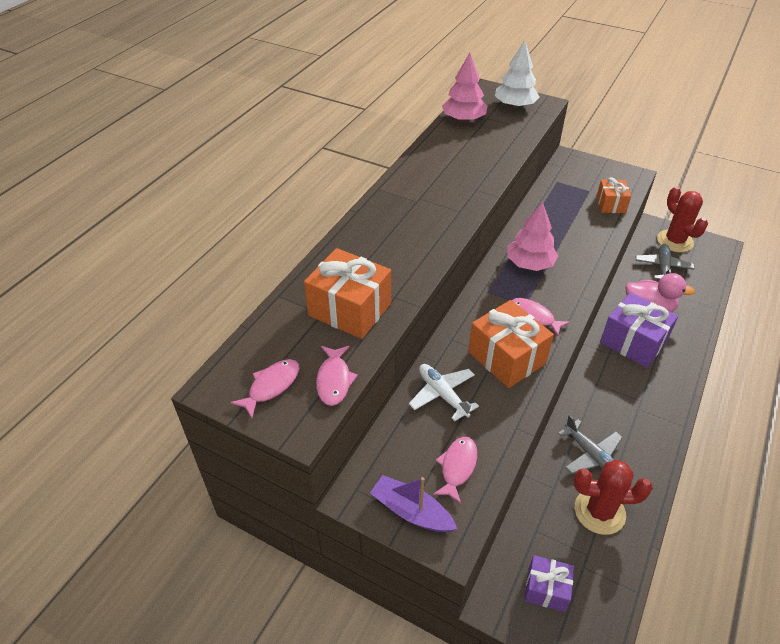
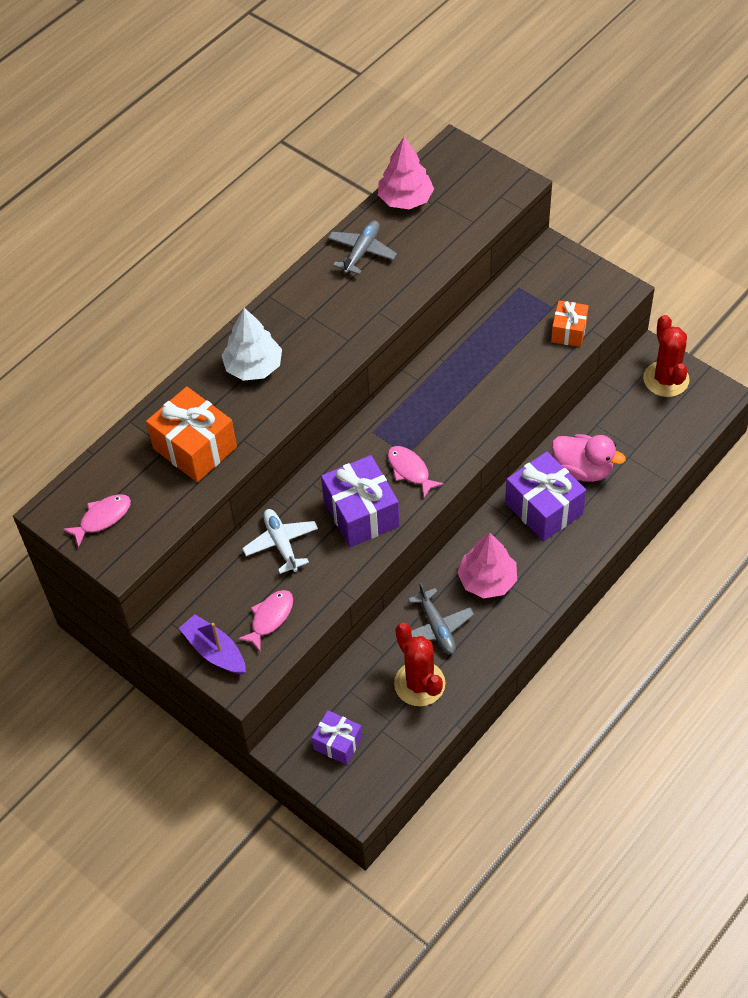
camera: 15 degrees right, 10 degrees up
pink fish [316,346,358,406] -> none
orange gift [468,300,554,388] -> purple gift [321,455,400,547]
white tree [495,40,539,108] -> white tree moved to [221,308,282,381]
pink tree [507,202,558,271] -> pink tree moved to [457,533,517,598]
red cactus [574,460,653,535] -> red cactus turned 45 degrees clockwise [394,623,445,706]
grey plane [636,244,694,280] -> grey plane moved to [328,220,397,275]

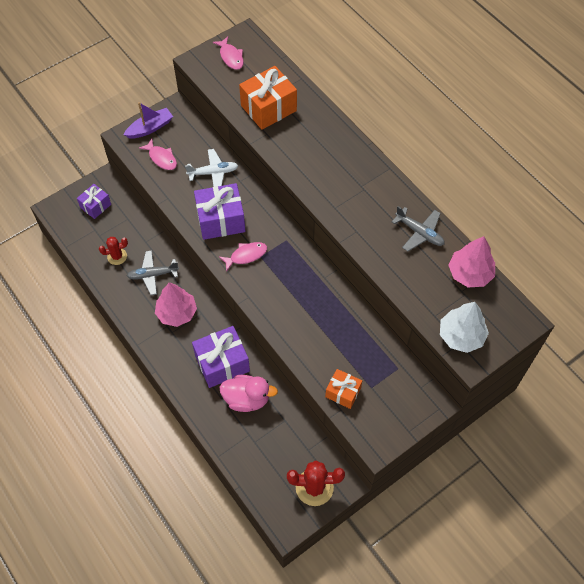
camera: 100 degrees right, 5 degrees up
white tree [221,308,282,381] -> white tree moved to [440,302,489,353]
red cactus [394,623,445,706] -> red cactus [99,237,128,265], size x0.60
pink duck [552,434,626,482] -> pink duck turned 120 degrees counterclockwise [220,375,278,412]

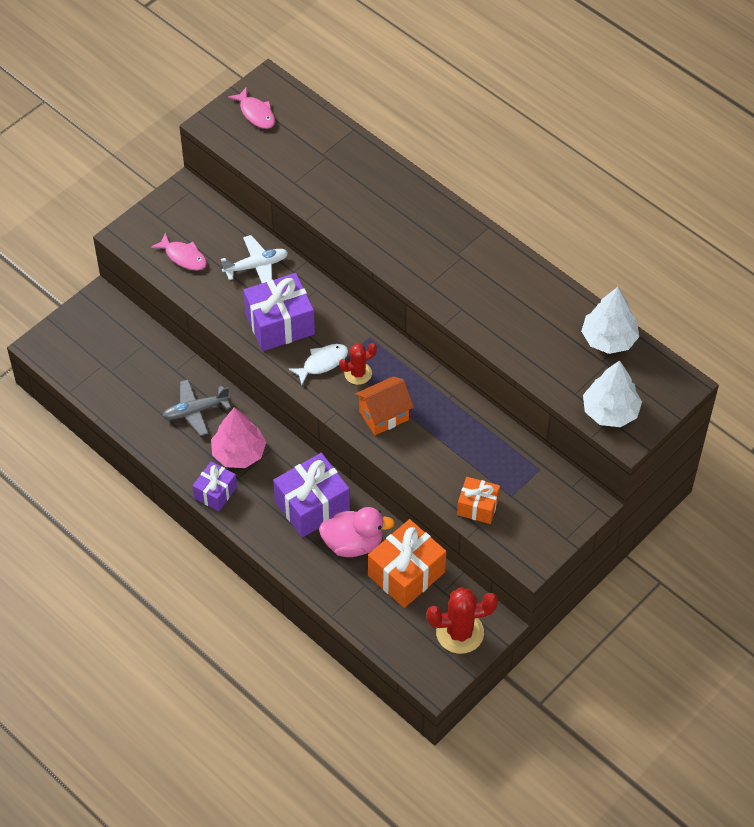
camera: 10 degrees left, 5 degrees down
purple gift [77,184,111,219] -> purple gift moved to [193,461,237,511]
red cactus [99,237,128,265] -> red cactus moved to [339,343,377,385]
purple boat [124,102,173,139] -> none
pink fish [219,242,267,272] -> white fish [288,344,348,385]
orange gift [239,66,297,130] -> orange gift moved to [368,519,447,608]
grey plane [392,206,445,251] -> none
pink tree [449,236,495,287] -> white tree [581,287,639,354]
none -> orange house [355,376,414,435]

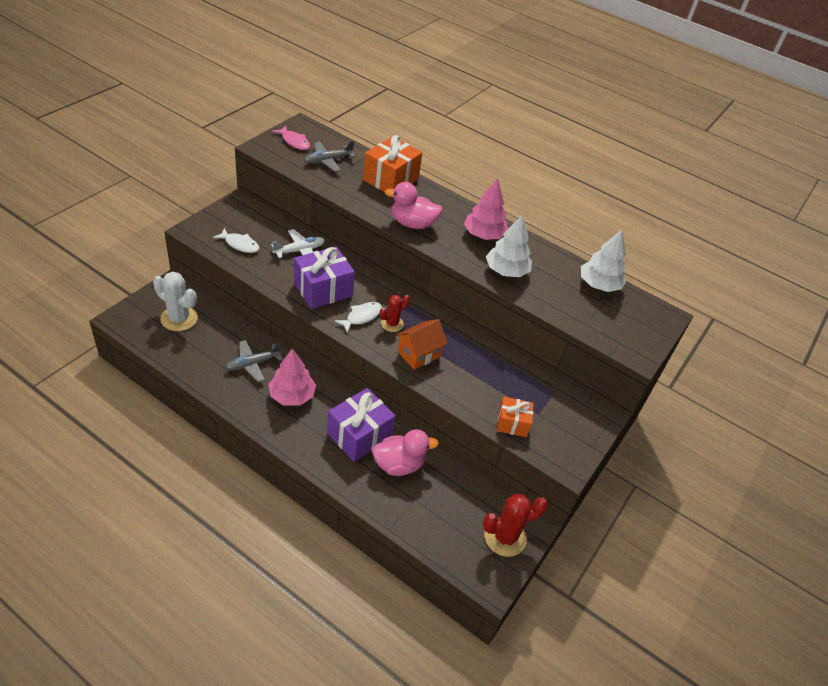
camera: 15 degrees left, 10 degrees down
pink fish [151,233,207,270] -> white fish [213,228,260,253]
purple gift [193,461,237,511] -> none
orange gift [368,519,447,608] -> orange gift moved to [363,135,422,192]
white tree [583,361,642,427] -> white tree moved to [486,214,532,277]
none -> white cactus [153,272,198,331]
none -> grey plane [304,141,356,172]
none -> pink duck [384,182,443,229]
none -> pink tree [464,179,508,240]

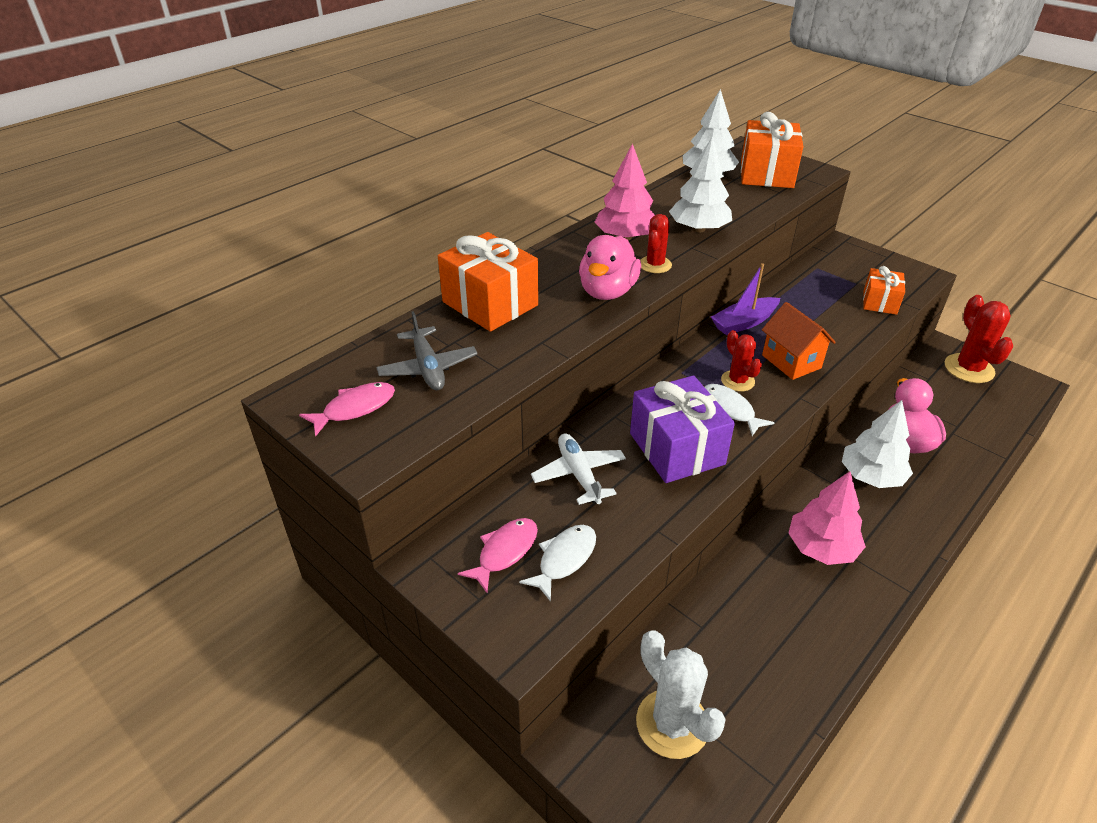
camera: 75 degrees left, 5 degrees down
white cactus [153,272,198,331] -> white cactus turned 75 degrees counterclockwise [636,630,726,759]
grey plane [225,340,283,382] -> none
purple gift [327,388,395,462] -> white tree [842,400,913,488]
none -> pink fish [458,518,538,593]
none -> red cactus [641,214,672,273]
none -> purple boat [711,263,780,335]
none -> orange gift [741,112,803,188]

